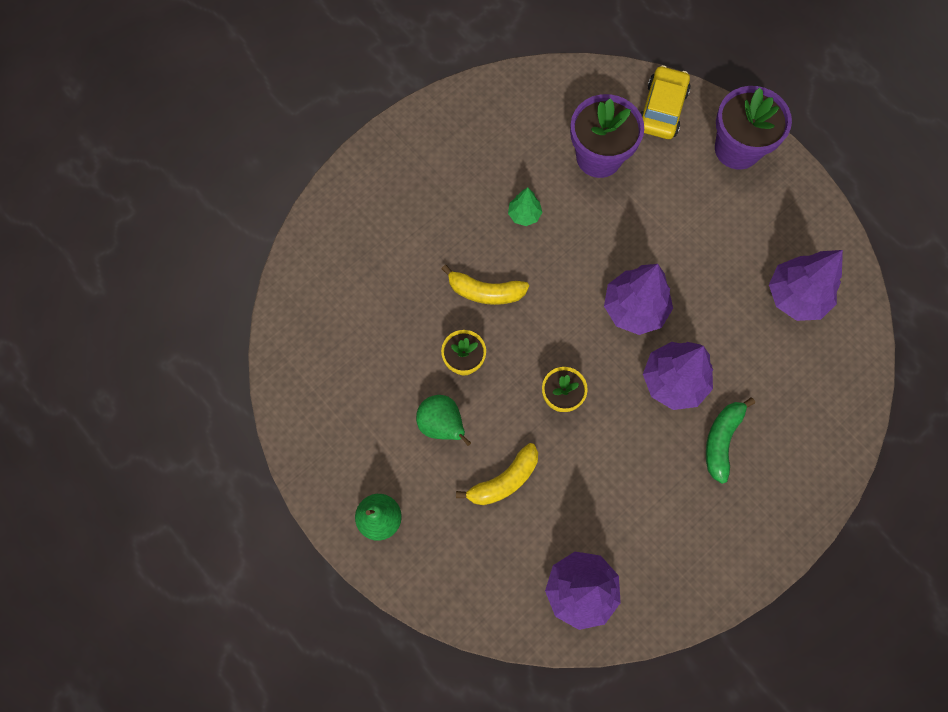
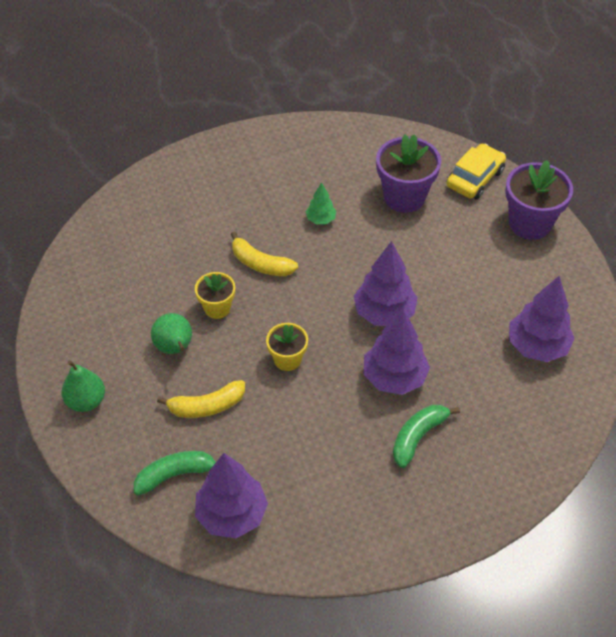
camera: 20 degrees right, 20 degrees down
none -> green banana [134,451,216,495]

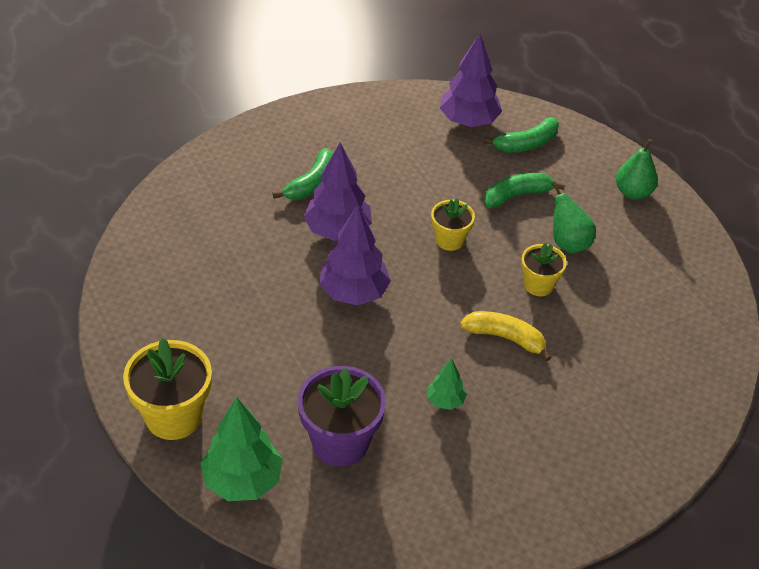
camera: 170 degrees right, 5 degrees down
yellow banana [157,380,245,418] -> green banana [484,173,565,208]
yellow car [447,144,506,199] -> green tree [201,397,283,501]
purple flower pot [505,160,573,240] -> yellow flower pot [123,338,212,440]
purple tree [509,276,575,362] -> none

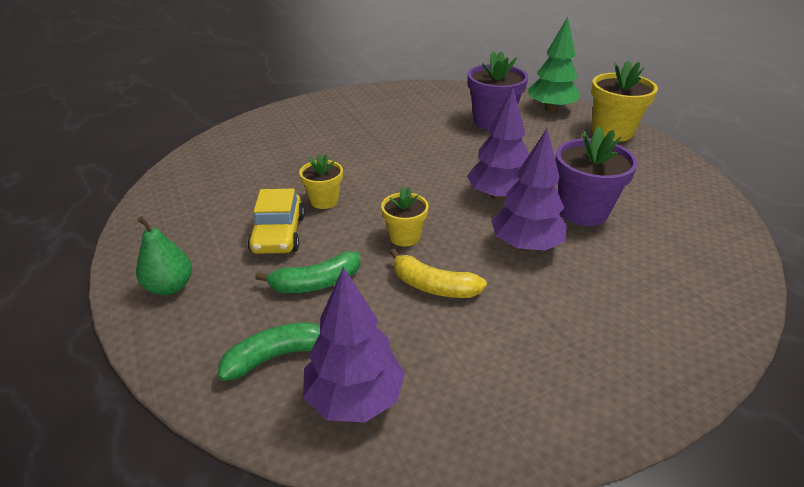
camera: 175 degrees left, 10 degrees down
green banana [273,148,334,200] -> none
green tree [428,358,467,410] -> none
yellow banana [460,311,552,362] -> yellow banana moved to [390,249,487,298]
green pear [551,182,596,254] -> yellow car [248,189,305,254]
none -> purple flower pot [555,126,638,226]

